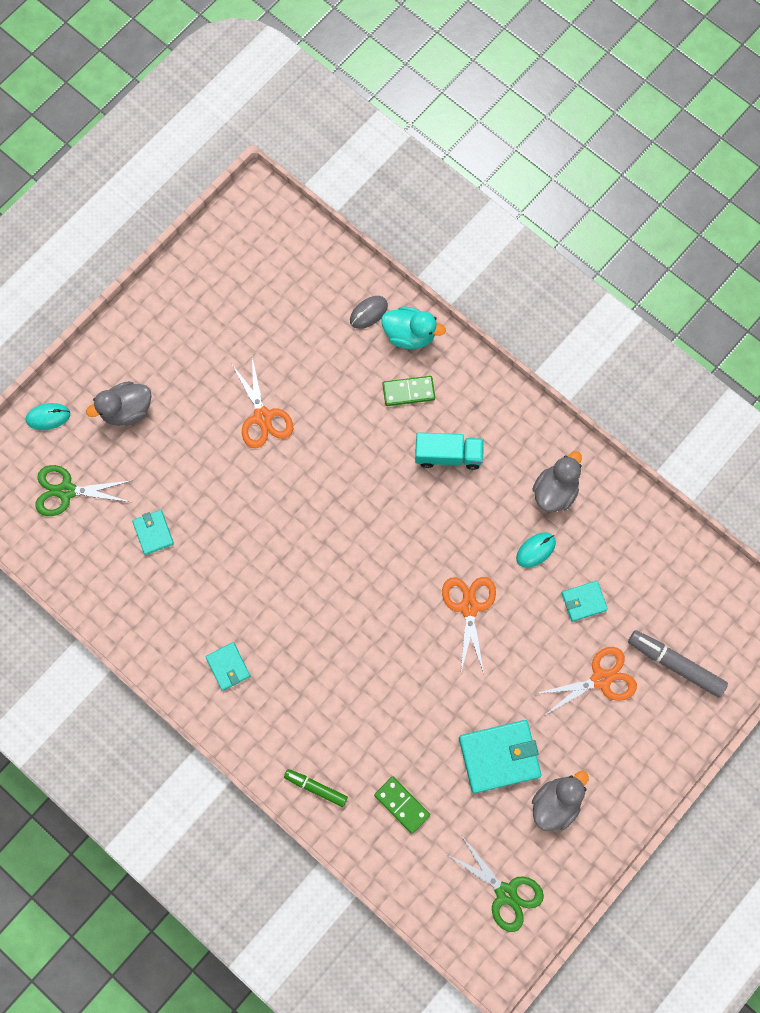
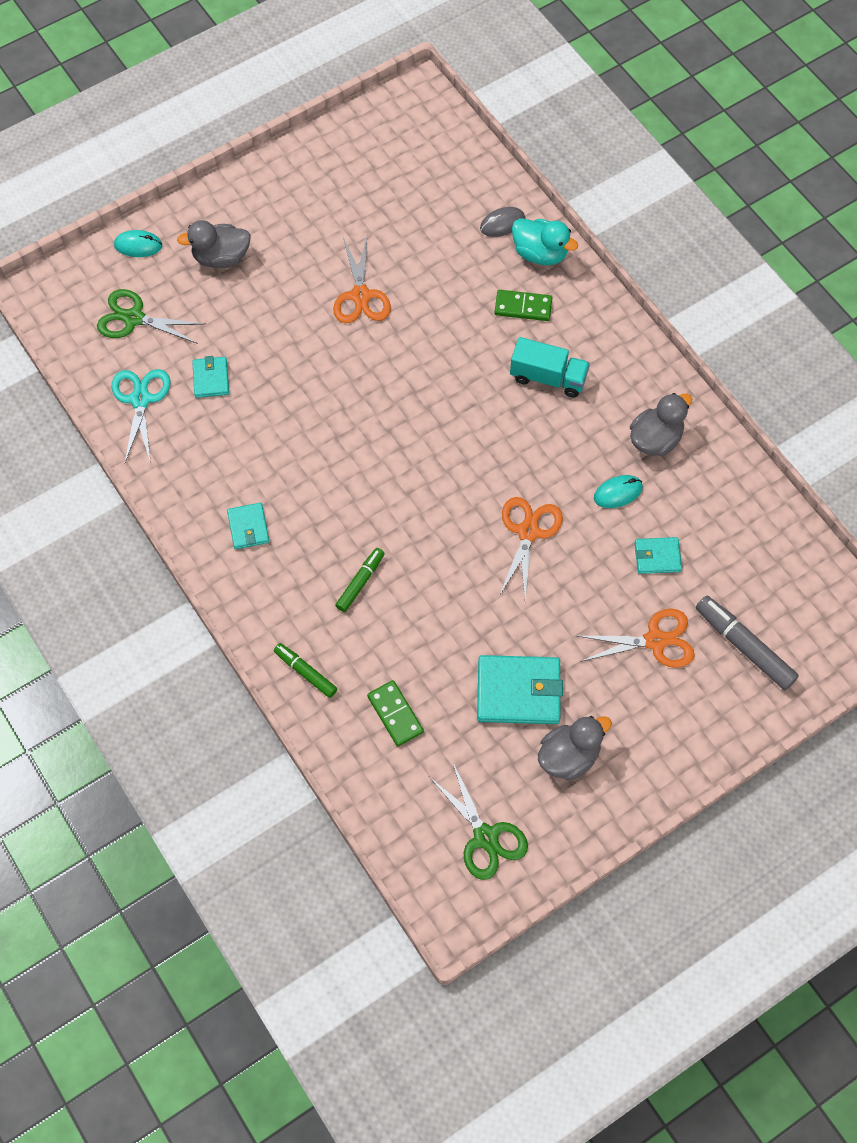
camera: 15 degrees right, 10 degrees down
none -> turquoise scissors [111,369,170,463]
none -> green marker [335,548,385,612]

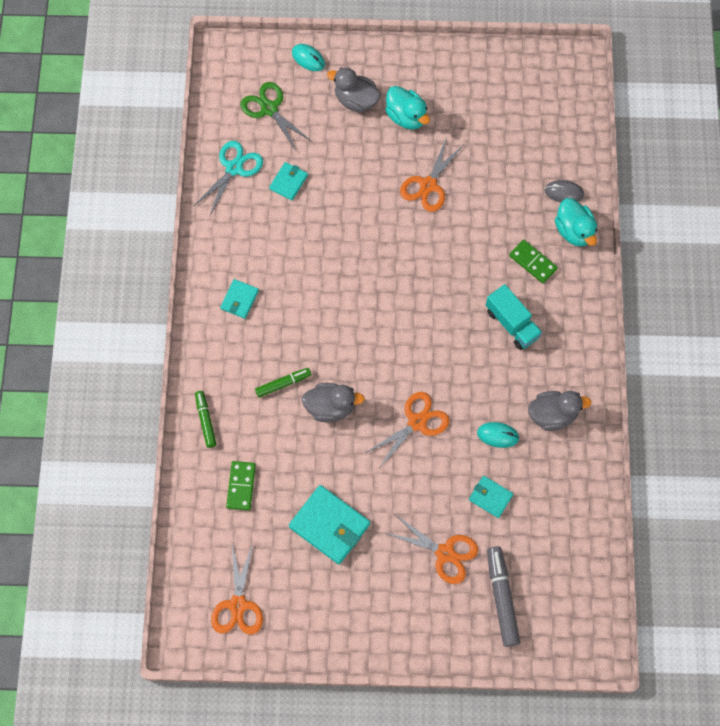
camera: 35 degrees right, 5 degrees up
green scissors [430,761,528,880] -> orange scissors [211,544,263,635]
grey duck [538,716,612,781] -> grey duck moved to [302,383,365,422]
none -> turquoise duck [385,86,430,130]

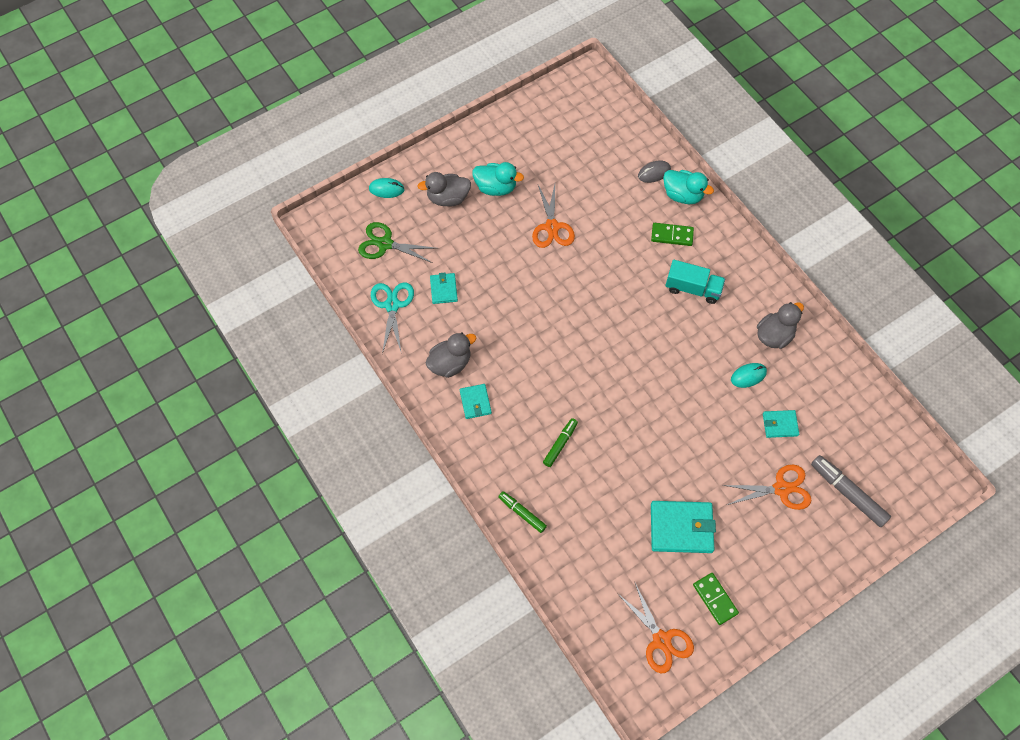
camera: 35 degrees left, 5 degrees down
green domino [226,461,256,511] -> green domino moved to [693,573,739,625]
grey duck [302,383,365,422] -> grey duck moved to [426,332,476,378]
orange scissors [364,392,450,468] -> none

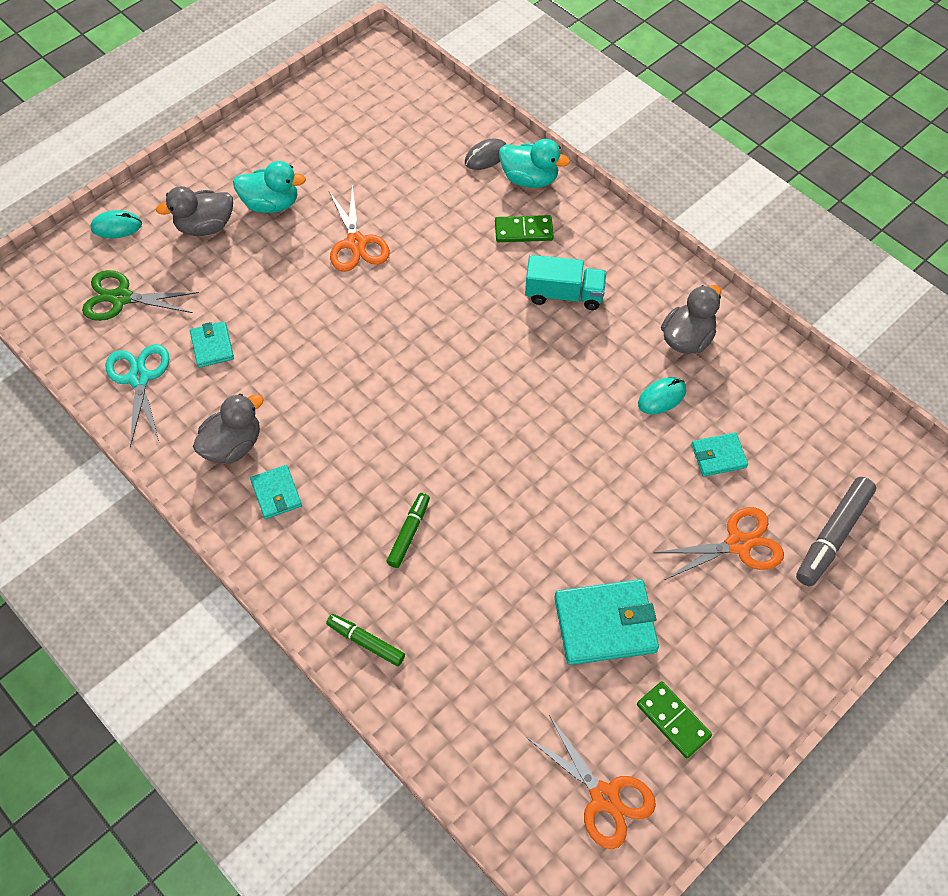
camera: 10 degrees left, 5 degrees down
grey marker [811,455,891,527] -> grey marker turned 90 degrees counterclockwise [796,477,876,586]

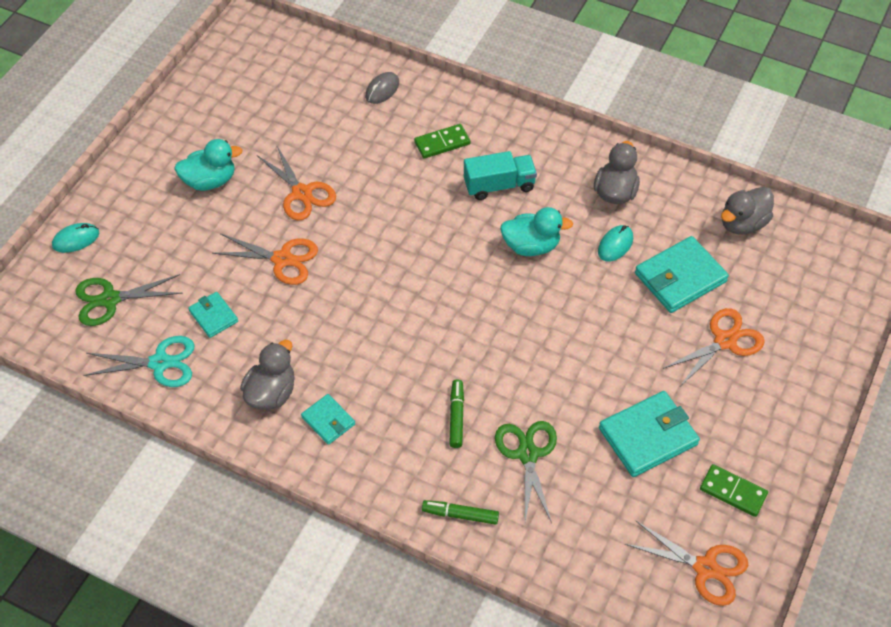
camera: 20 degrees left, 5 degrees down
turquoise scissors [106,344,169,447] -> turquoise scissors turned 120 degrees clockwise [83,336,194,387]
grey duck [156,186,233,236] -> grey duck moved to [721,187,774,235]
turquoise duck [499,139,570,188] -> turquoise duck moved to [500,207,573,256]
turquoise wallet [691,432,748,477] -> turquoise wallet [635,236,729,313], size x1.80
grey marker [796,477,876,586] -> none
none -> orange scissors [212,233,318,285]
none -> green scissors [495,421,557,523]

